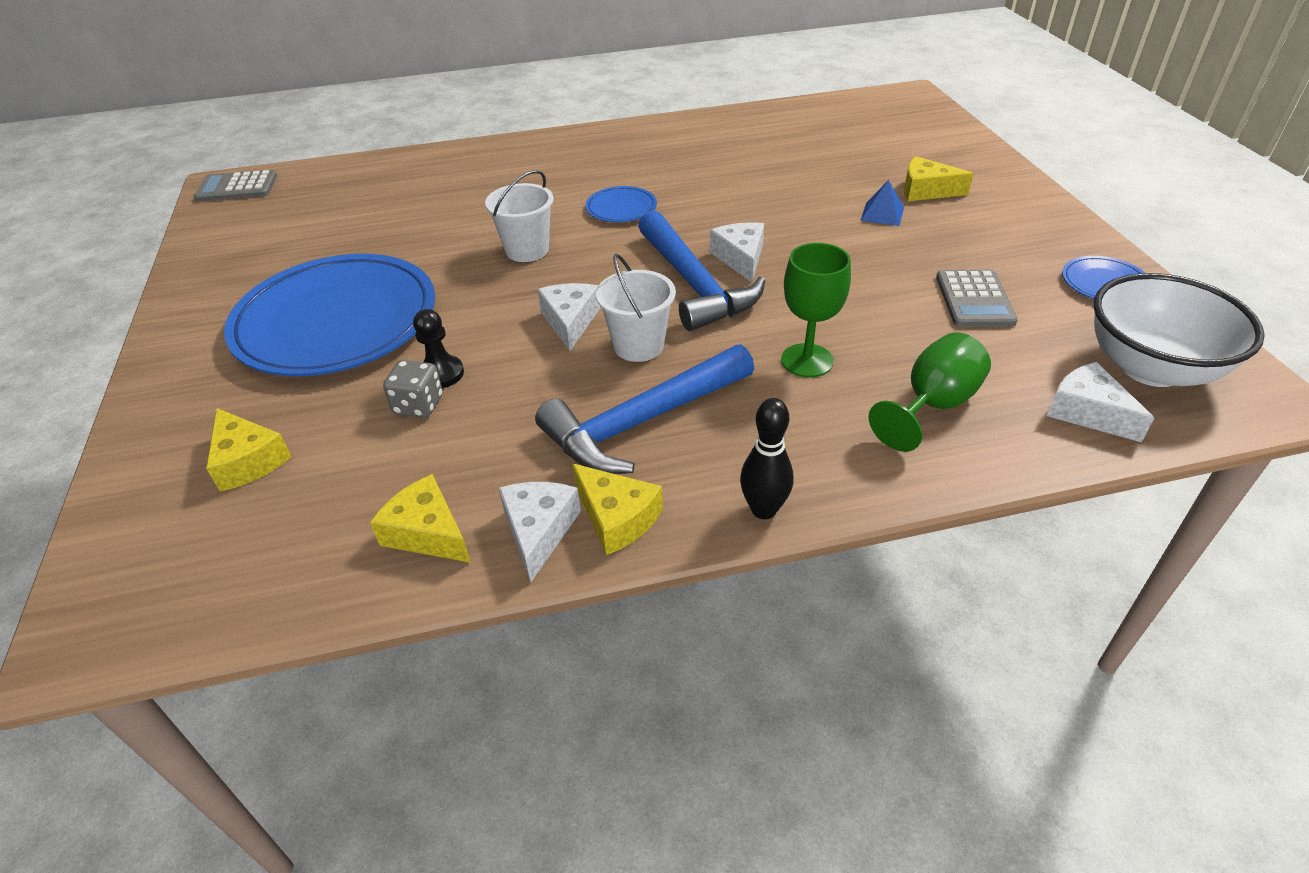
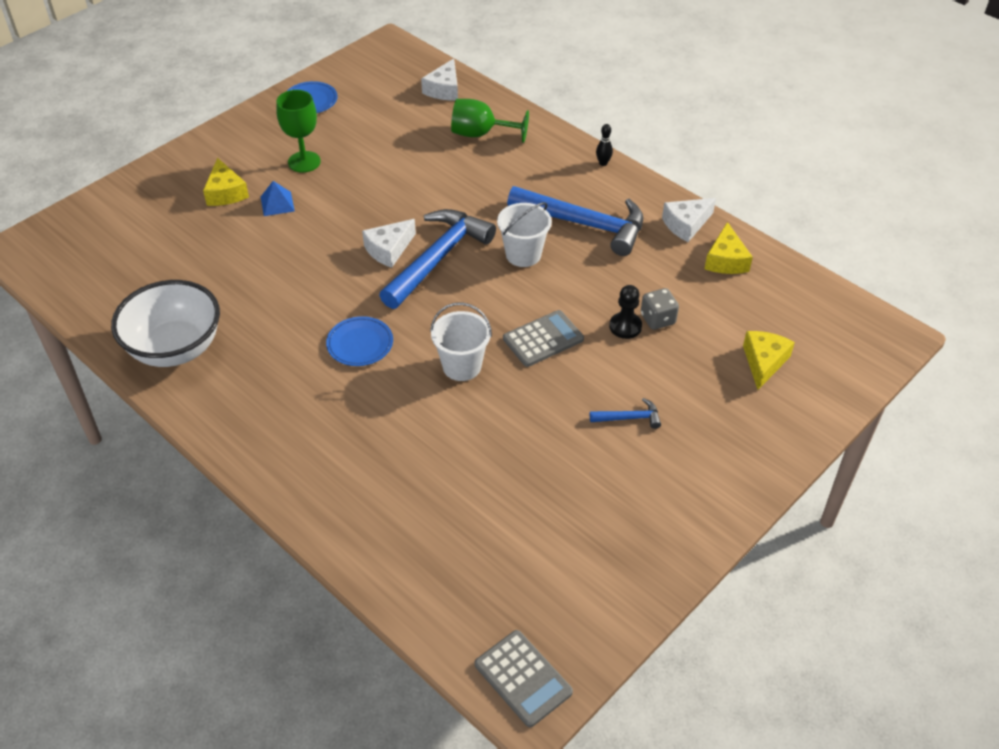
camera: 125 degrees left, 5 degrees up
blue plate [224,254,435,376] -> blue hammer [590,398,661,429]
white cheese [537,283,600,351] -> none
yellow cheese [572,463,663,555] -> none
black bowling pin [740,398,793,519] -> black bowling pin [596,124,613,166], size x0.62
green goblet [781,243,851,377] -> green goblet moved to [276,90,321,173]
grey calculator [936,270,1018,327] -> grey calculator moved to [503,310,584,367]
white bowl [1094,273,1265,387] -> white bowl moved to [111,280,220,367]

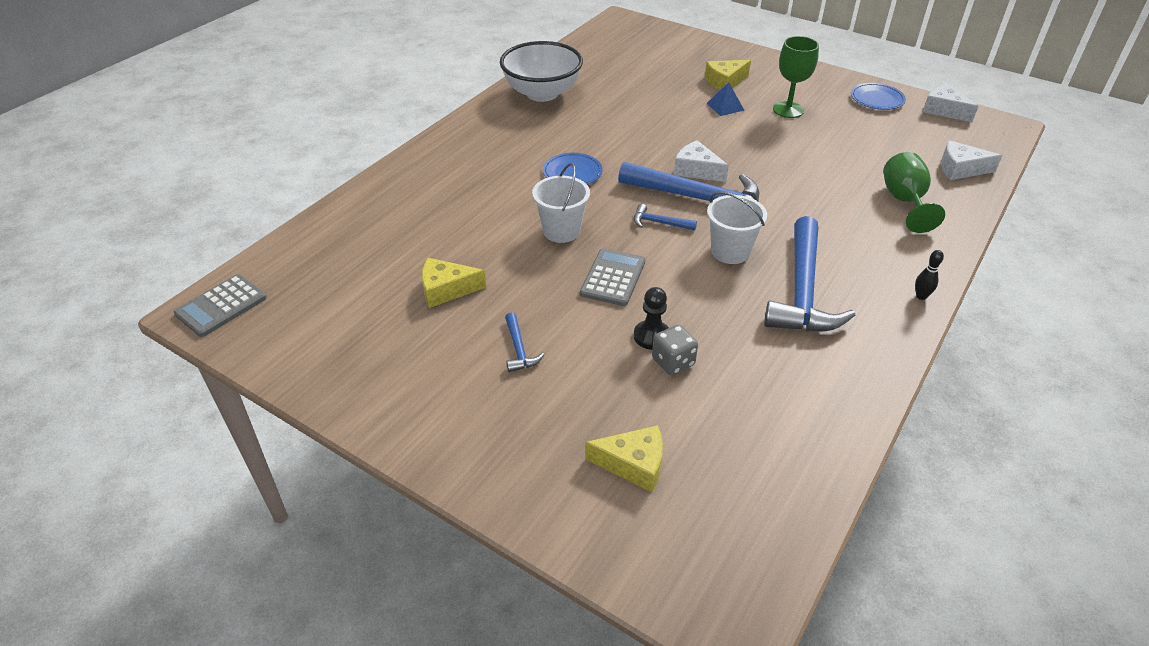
camera: 80 degrees right, 5 degrees down
grey calculator [503,310,584,367] -> grey calculator turned 120 degrees counterclockwise [580,248,645,306]
white cheese [662,198,716,242] -> white cheese moved to [923,84,978,122]
yellow cheese [705,222,753,274] -> yellow cheese moved to [422,258,486,308]
none -> blue hammer [634,204,697,231]

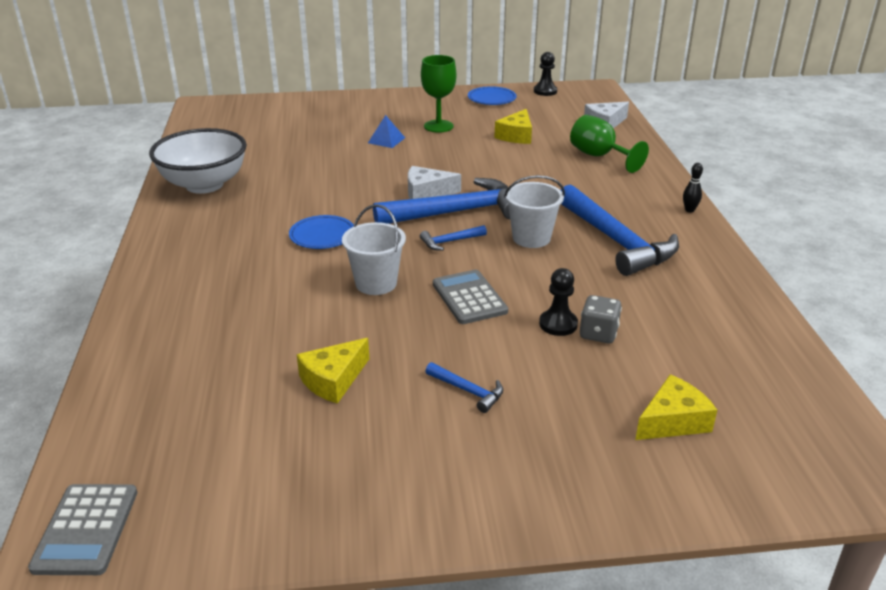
camera: 40 degrees left, 10 degrees down
yellow cheese [705,60,751,90] -> yellow cheese moved to [494,109,532,144]
white cheese [923,84,978,122] -> black pawn [534,52,557,96]

